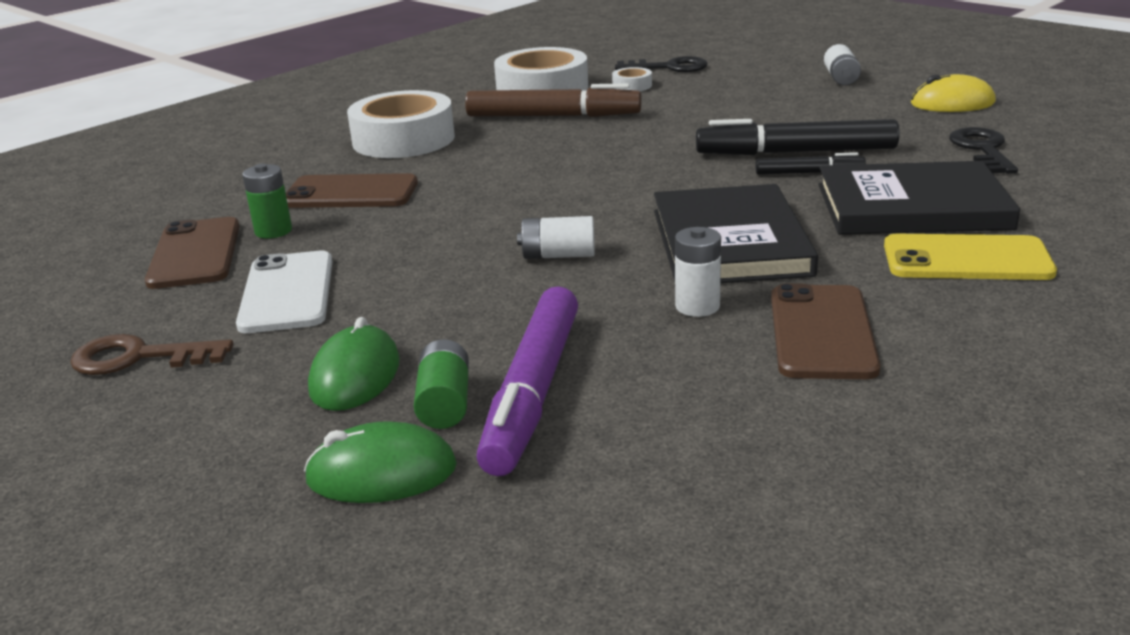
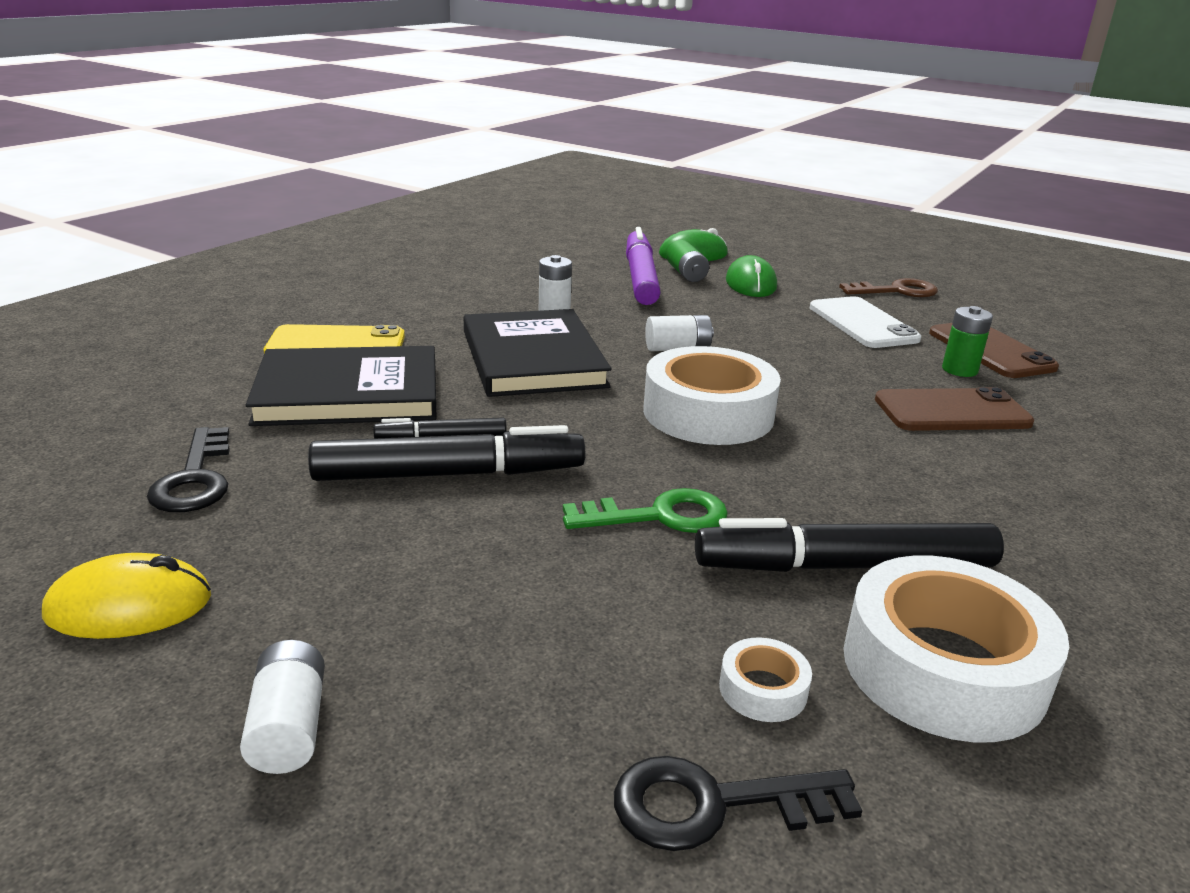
camera: 165 degrees right, 0 degrees up
white tape [347,90,455,158] -> white tape moved to [643,346,781,445]
brown marker [465,84,642,117] -> black marker [695,518,1004,572]
brown phone [771,284,881,379] -> none
none -> green key [563,488,728,533]

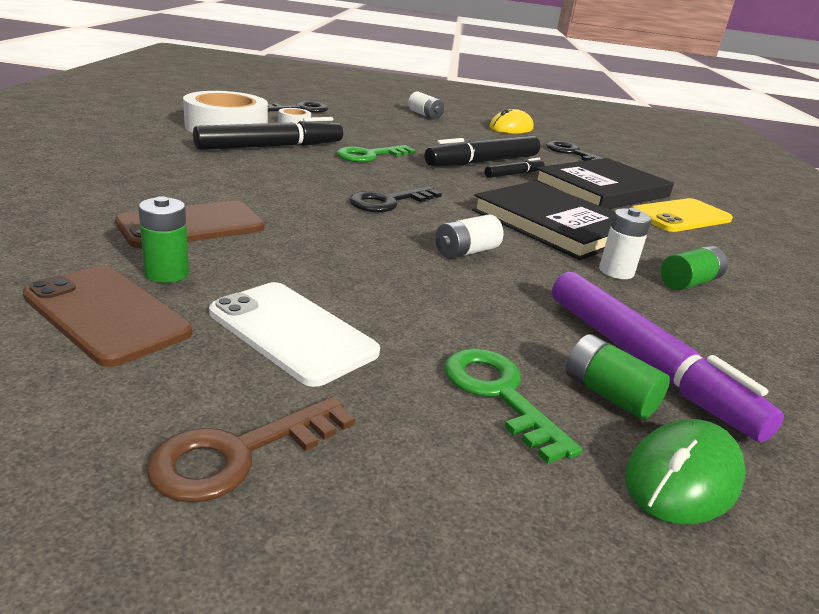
camera: 150 degrees right, 0 degrees up
white tape [643,346,781,445] -> black key [349,186,442,212]
green mouse [726,255,777,297] -> green key [444,348,582,464]
none -> green battery [661,245,728,290]

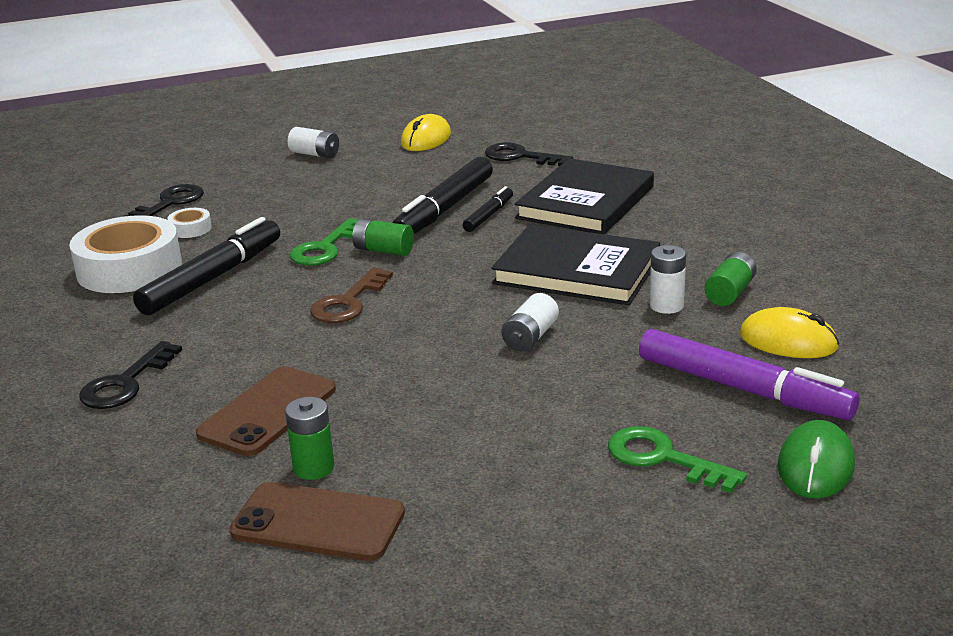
camera: 20 degrees left, 0 degrees up
brown key [146,396,355,502] -> brown key moved to [310,268,393,323]
white phone [209,282,380,387] -> none
black key [349,186,442,212] -> black key moved to [79,341,182,409]
green battery [566,334,670,420] -> green battery moved to [352,219,414,256]
yellow phone [631,198,733,232] -> none
none -> yellow mouse [740,307,839,358]

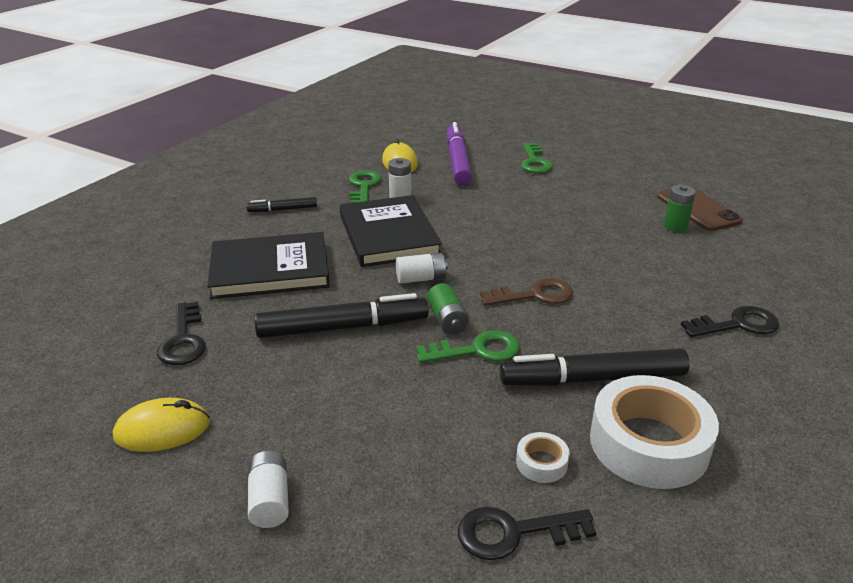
camera: 130 degrees left, 5 degrees up
brown phone [196,366,336,456] -> none
black marker [463,186,513,232] -> black marker moved to [246,197,317,212]
white battery [502,293,559,351] -> white battery moved to [396,253,448,284]
green battery [705,252,757,306] -> green key [349,170,382,203]
green mouse [778,420,855,499] -> none

